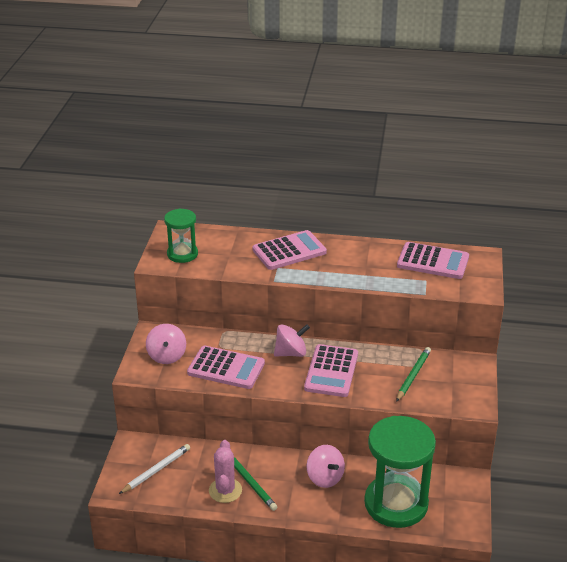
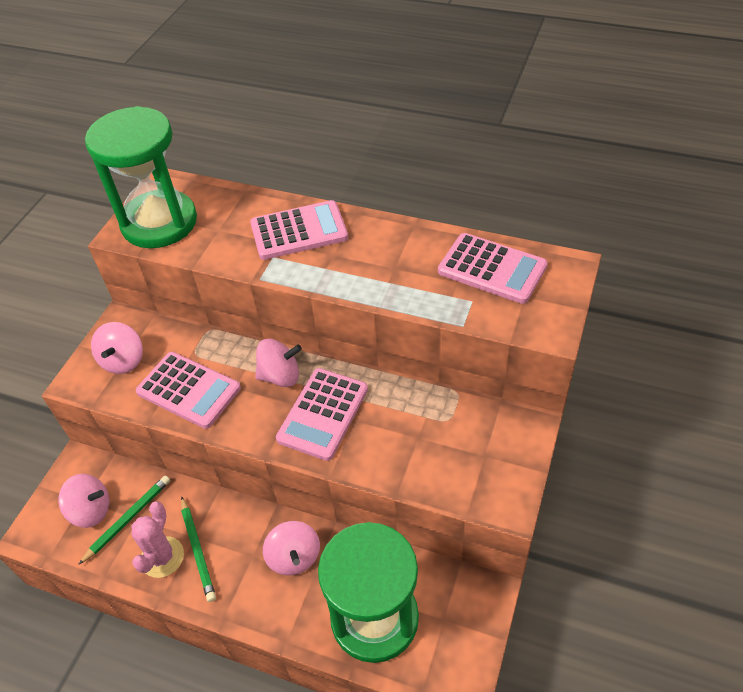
camera: 15 degrees right, 15 degrees up
white pencil [119,444,190,494] -> pink spinning top [58,474,109,528]
green hourglass [164,209,198,263] -> green hourglass [85,106,197,248], size x1.84
green pencil [396,347,431,402] -> green pencil moved to [78,476,170,565]

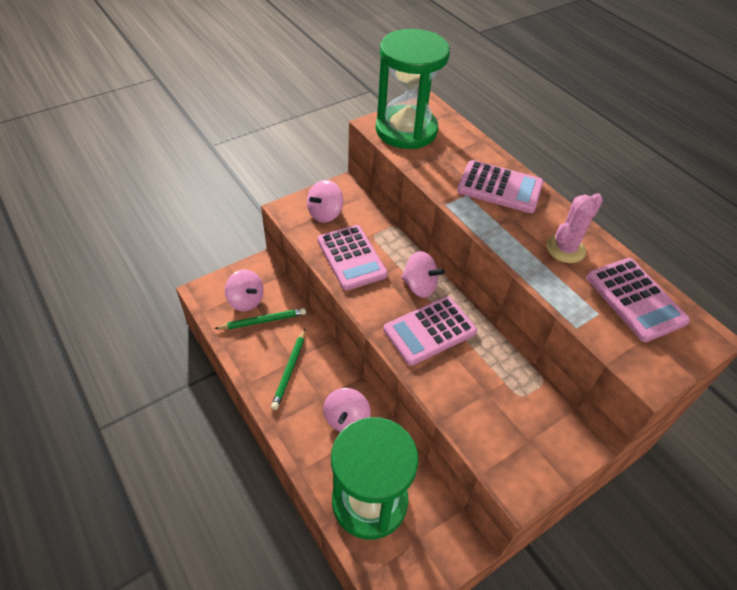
camera: 30 degrees right, 0 degrees up
pink cactus [131,501,184,578] -> pink cactus moved to [546,193,603,263]

